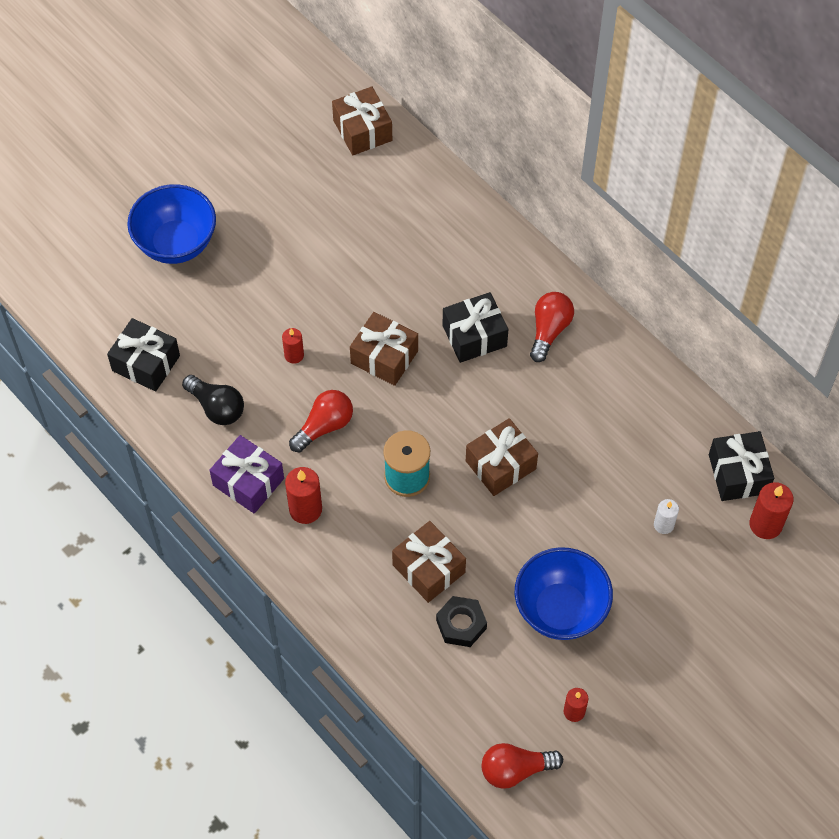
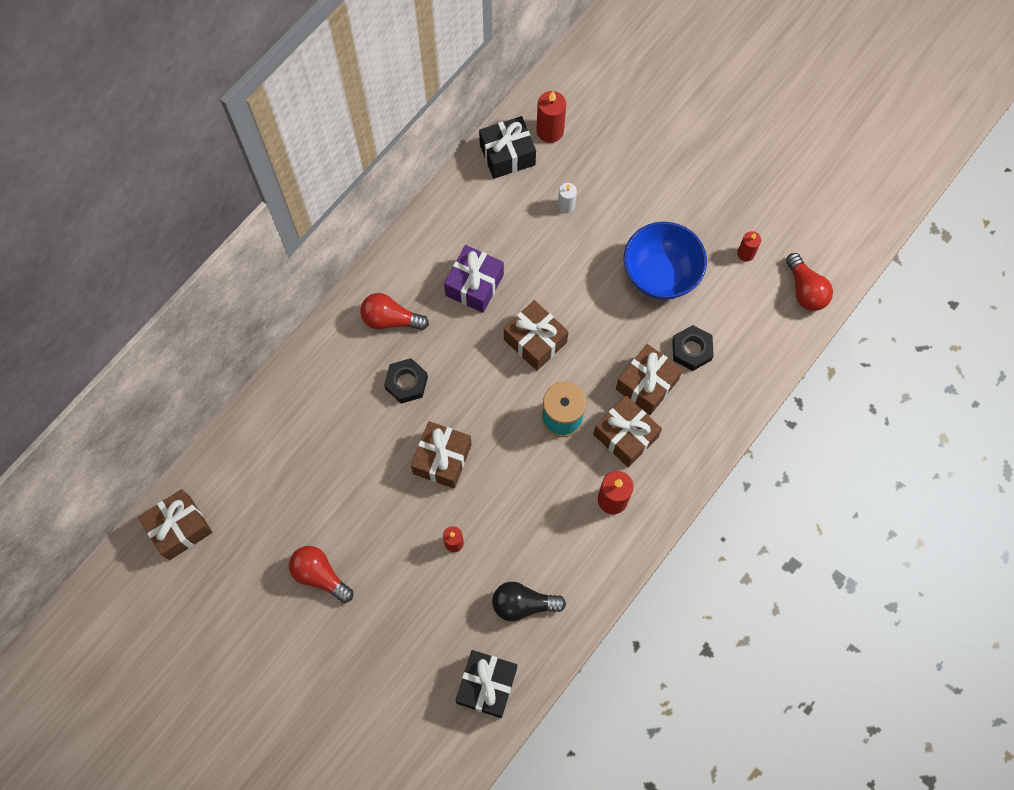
camera: 100 degrees left, 10 degrees up
blue bowl [127,184,216,264] -> none
black light bulb [182,375,244,425] -> black light bulb turned 120 degrees counterclockwise [492,582,566,621]
purple gift [210,435,284,514] -> purple gift moved to [444,245,504,313]
red light bulb [289,390,353,452] -> red light bulb moved to [289,546,353,603]
black gift [443,292,508,363] -> black nut [384,358,428,404]
none -> brown gift [593,396,662,467]

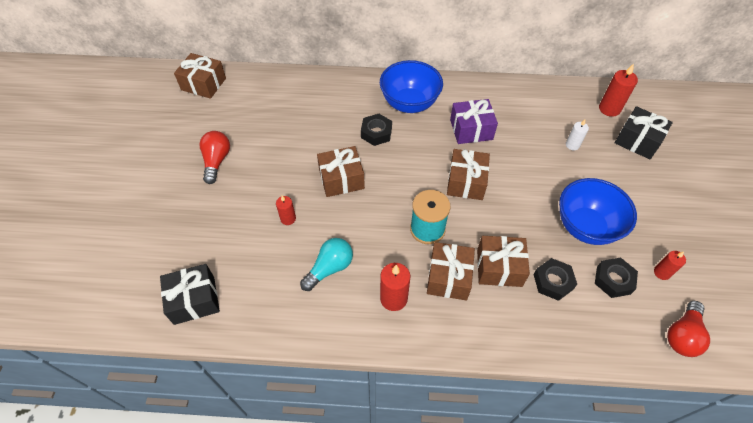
camera: 55 degrees right, 15 degrees down
red light bulb [360,293,429,330] -> blue bowl [380,60,443,113]
black gift [479,116,536,179] -> black gift moved to [614,106,673,159]
black light bulb [492,582,566,621] -> none
none -> turquoise light bulb [300,238,353,291]
none -> black nut [595,257,638,298]

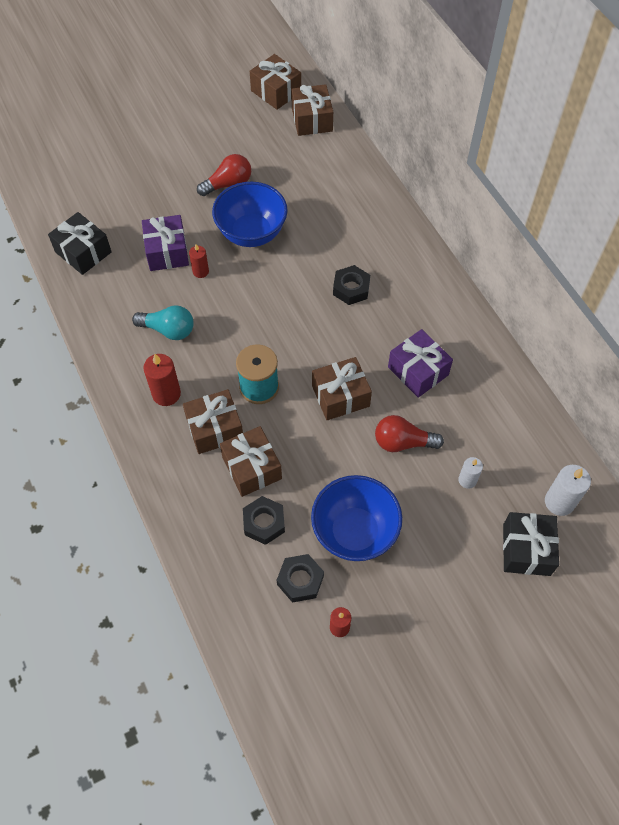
camera: 60 degrees right, 5 degrees up
brown gift [317,146,365,197] -> brown gift moved to [250,54,301,110]
blue bowl [380,60,443,113] -> blue bowl moved to [212,182,288,247]
red candle [599,64,638,117] -> white candle [545,465,591,516]
red light bulb [667,301,710,357] -> red light bulb moved to [375,415,444,452]
none -> purple gift [142,215,189,271]

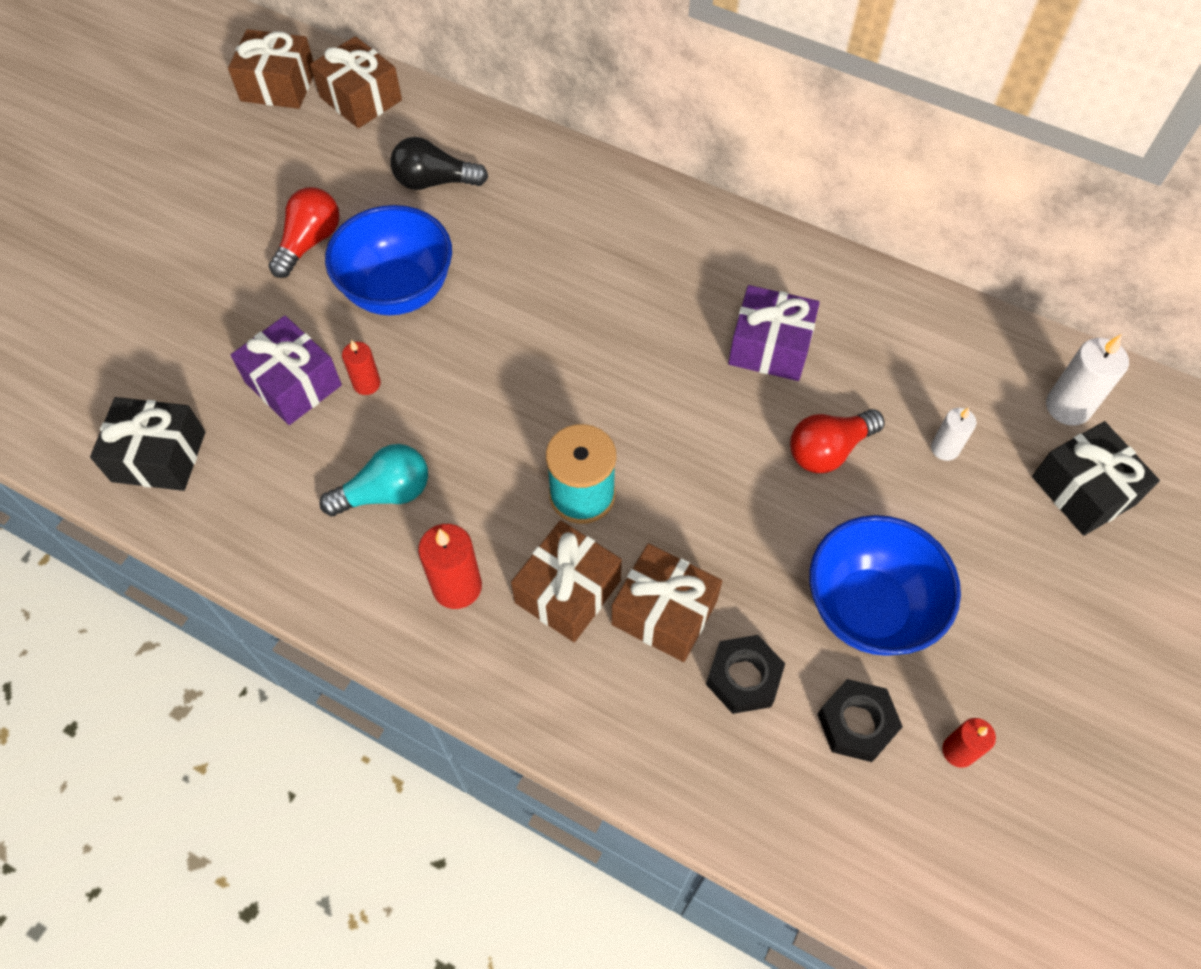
camera: 35 degrees left, 0 degrees up
brown gift [312,357,372,420] -> none
black nut [333,265,370,305] -> none
none -> black light bulb [390,137,488,190]

